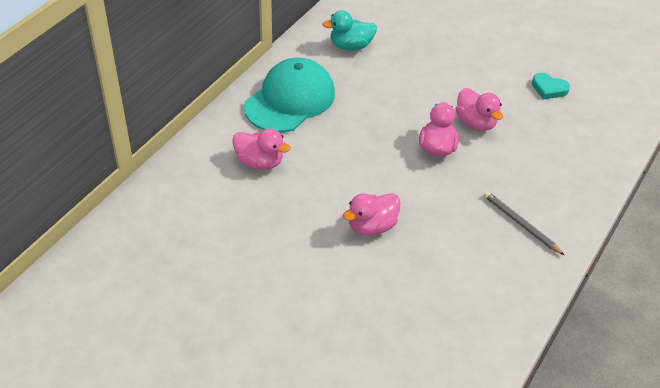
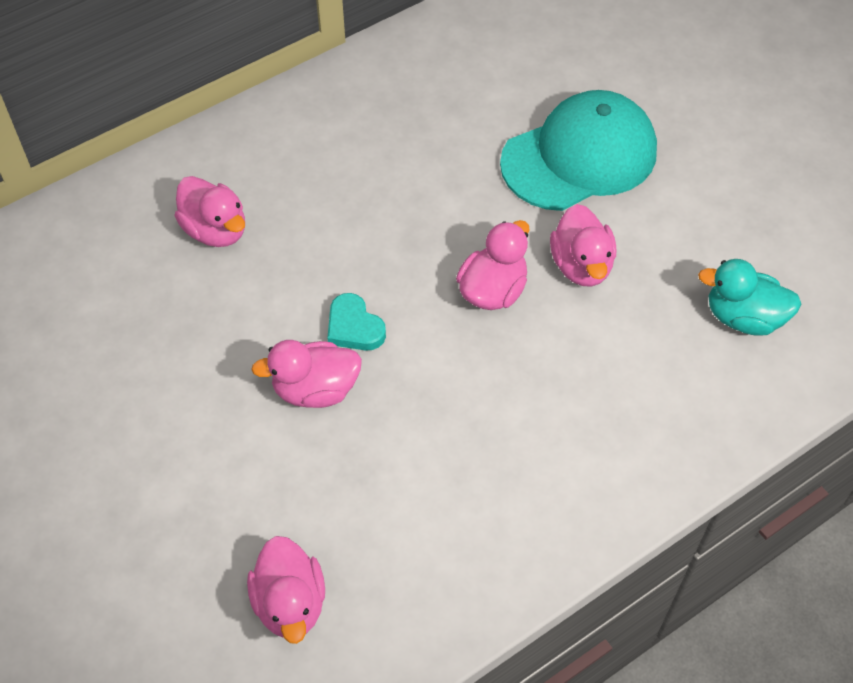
camera: 25 degrees right, 10 degrees up
turquoise cap [244,58,335,132] -> turquoise cap moved to [500,90,657,211]
turquoise duck [322,10,377,50] -> turquoise duck moved to [698,259,801,335]
grey pencil [484,191,564,255] -> none
turquoise heart [532,73,570,99] -> turquoise heart moved to [327,293,386,351]
none -> pink duck [247,536,325,644]

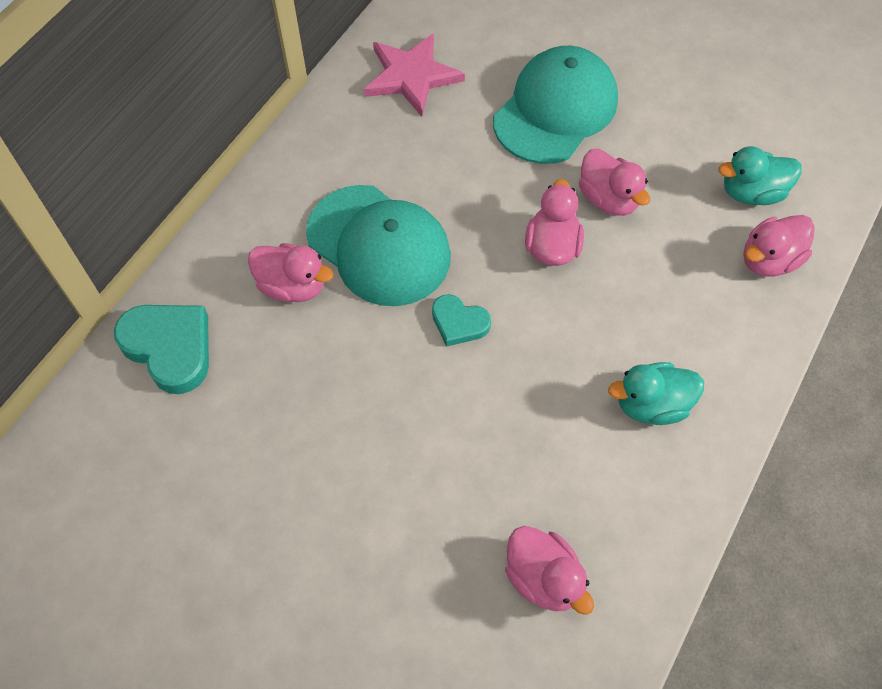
camera: 25 degrees left, 5 degrees up
pink duck [251,340,362,408] -> pink duck moved to [743,215,815,276]
none -> turquoise heart [114,305,209,394]
none -> turquoise cap [306,185,451,306]
none -> pink star [364,33,465,117]
none -> turquoise duck [608,362,704,425]

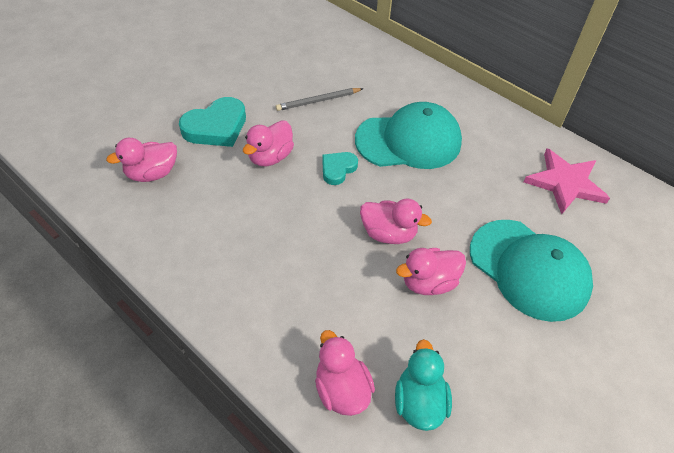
camera: 100 degrees right, 10 degrees down
turquoise heart [114,305,209,394] -> turquoise heart moved to [179,97,246,147]
pink duck [248,243,333,302] -> pink duck moved to [243,120,294,166]
turquoise cap [306,185,451,306] -> turquoise cap turned 150 degrees counterclockwise [355,102,462,169]
turquoise duck [608,362,704,425] -> none
none -> grey pencil [276,88,364,111]

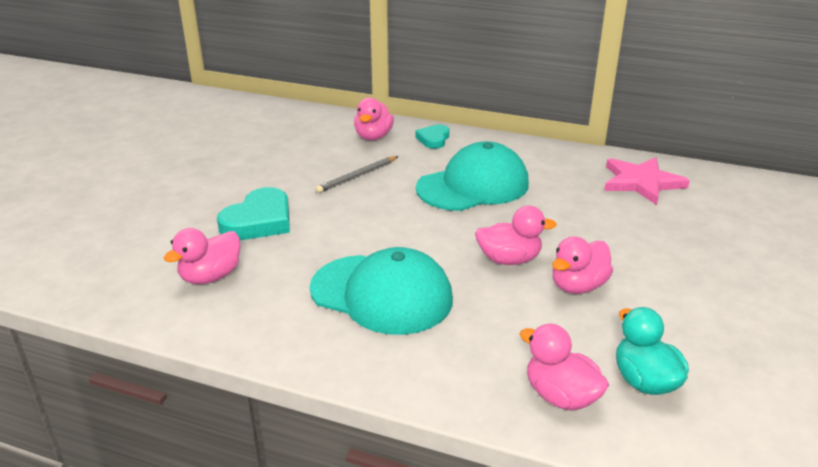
camera: 20 degrees left, 20 degrees down
pink duck [243,120,294,166] -> pink duck moved to [354,98,394,140]
turquoise heart [322,152,358,185] -> turquoise heart moved to [415,125,449,149]
turquoise cap [470,220,593,322] -> turquoise cap moved to [310,247,453,335]

